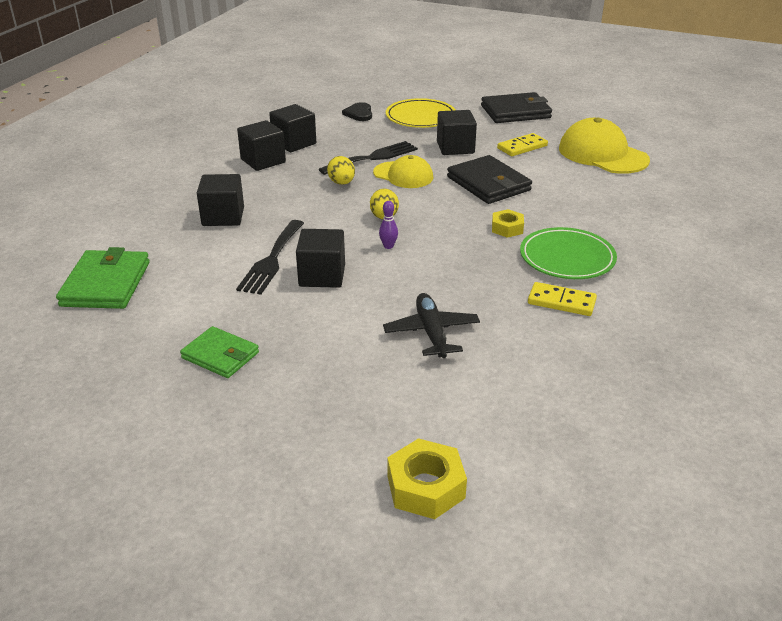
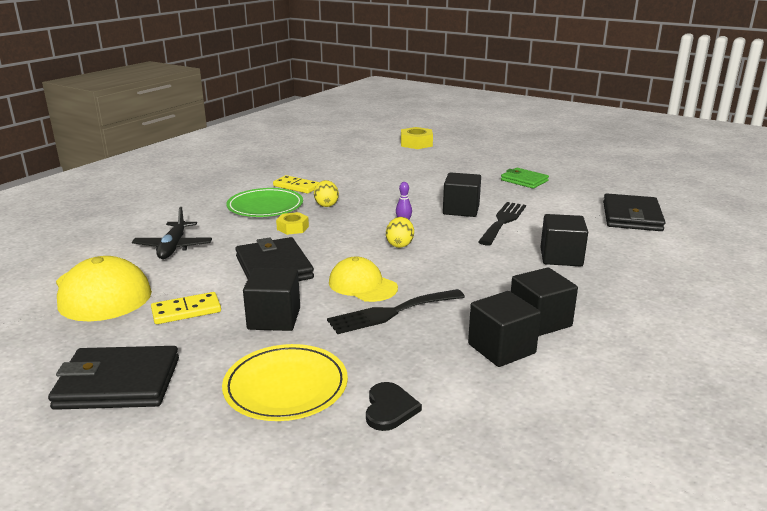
camera: 170 degrees left, 10 degrees down
green wallet [56,247,150,309] -> black wallet [603,193,665,231]
yellow egg [327,156,355,185] -> yellow egg moved to [314,180,339,207]
black plane [383,293,480,358] -> black plane moved to [132,207,212,259]

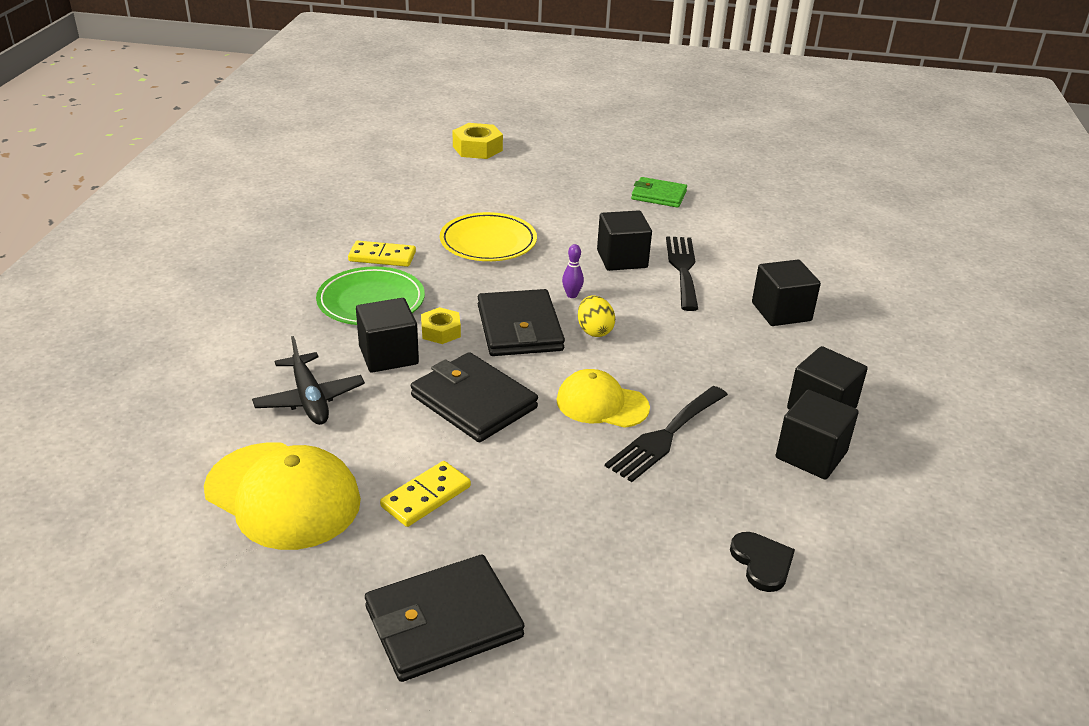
camera: 25 degrees left, 10 degrees up
yellow plate [222,344,348,421] -> yellow plate moved to [440,212,537,261]
black cube [243,268,300,331] -> black cube moved to [356,298,419,373]
yellow egg [314,180,339,207] -> none
black wallet [603,193,665,231] -> black wallet moved to [478,289,565,356]

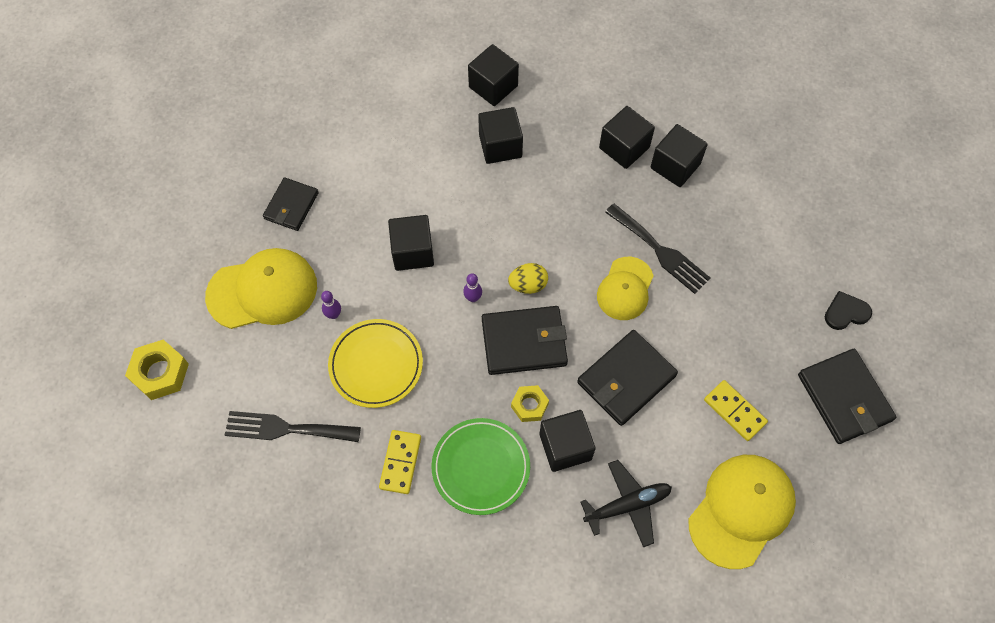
camera: 85 degrees left, 30 degrees up
green wallet [631,177,687,208] -> black wallet [263,177,319,231]
black fork [666,236,698,311] -> black fork moved to [225,411,361,442]
black heart [730,532,795,592] -> black heart moved to [825,291,872,330]
none -> yellow cap [205,248,317,329]
none -> purple bowling pin [321,291,341,319]
none -> black cube [468,44,519,106]

